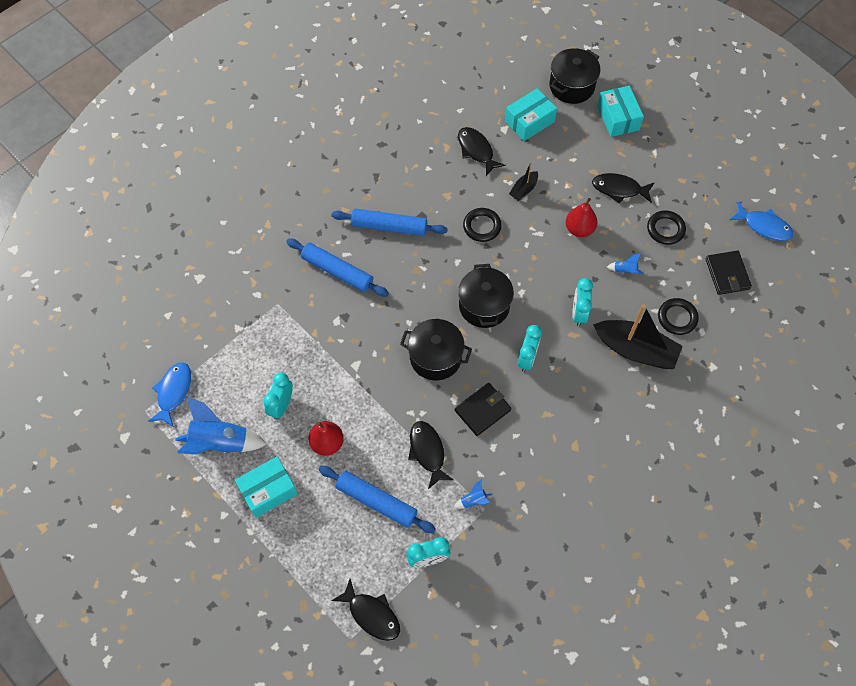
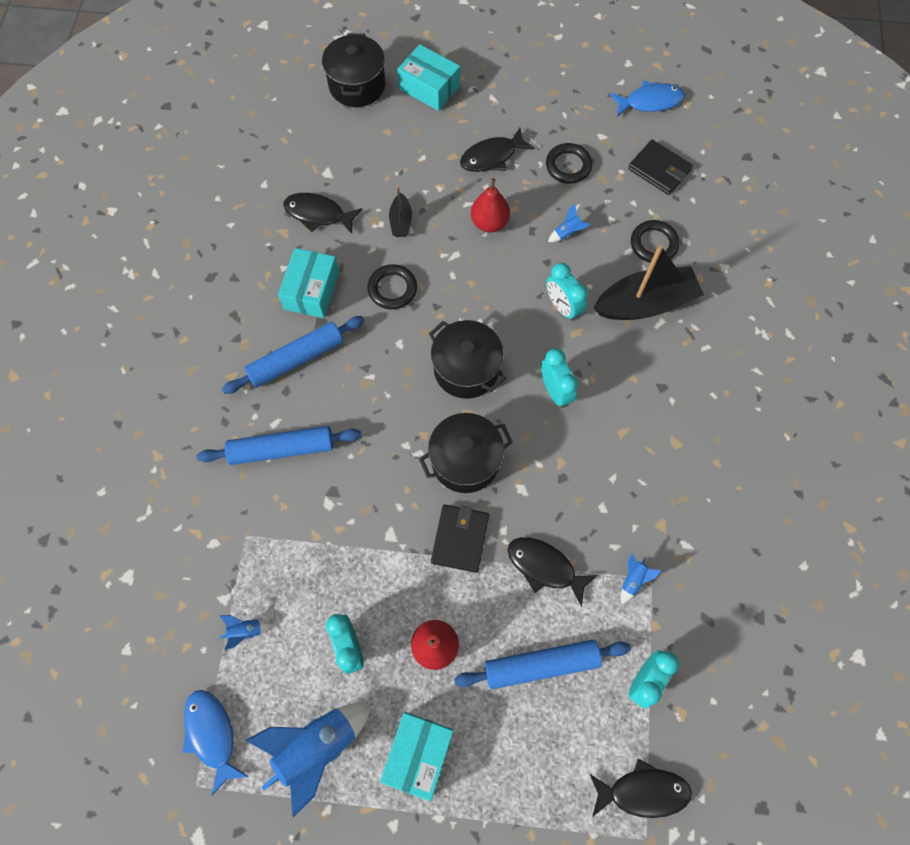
camera: 40 degrees left, 5 degrees up
black wallet [455,383,511,436] -> black wallet moved to [431,505,489,573]
turquoise box [505,88,557,141] -> turquoise box moved to [278,248,339,318]
none -> blue rocket [219,615,273,650]

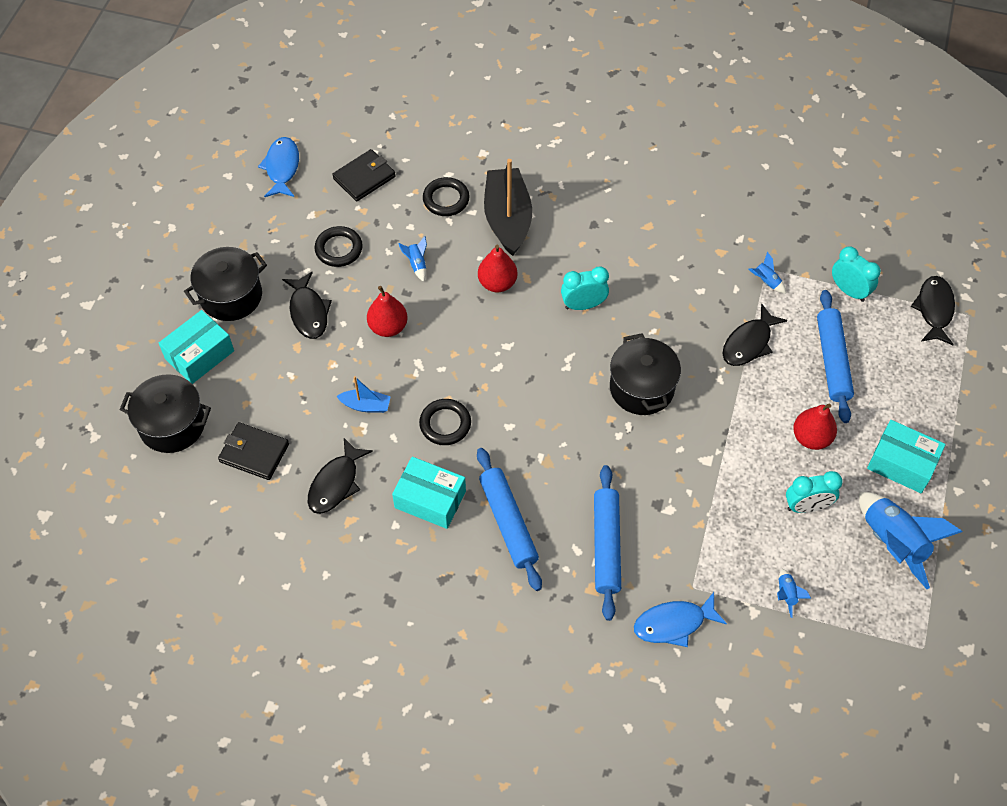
camera: 80 degrees left, 10 degrees down
blue fish [182,690,249,796] -> blue fish moved to [634,592,727,647]
black boat [389,185,412,237] -> blue boat [336,376,391,413]
black pot [429,320,506,399] -> black pot moved to [184,247,267,321]
black wallet [431,505,489,573] -> black wallet moved to [218,422,289,480]
turquoise clock [546,263,588,321] -> red pear [478,245,518,292]

